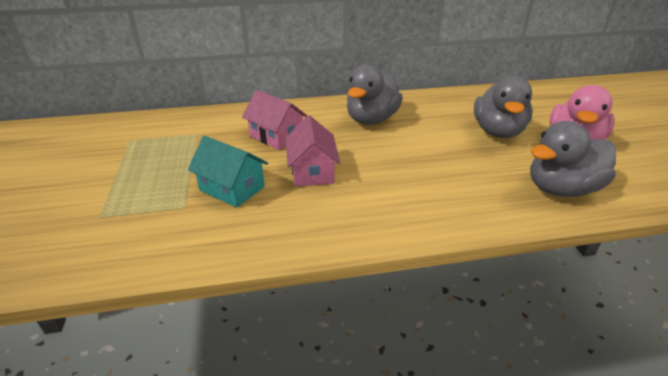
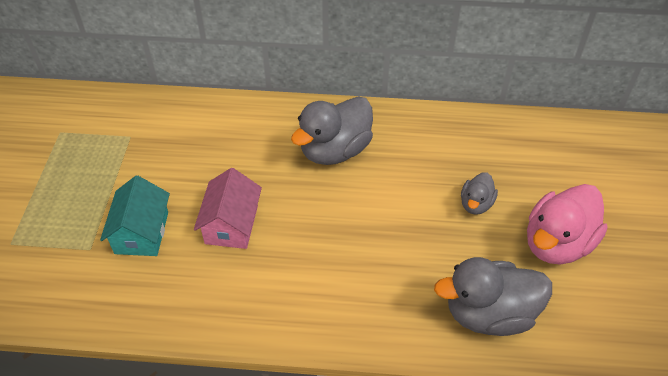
camera: 15 degrees right, 15 degrees up
turquoise house [188,136,268,208] -> turquoise house turned 45 degrees clockwise [100,175,170,256]
pink house [242,90,308,150] -> none
grey duck [474,76,533,138] -> grey duck [461,172,498,215], size x0.52

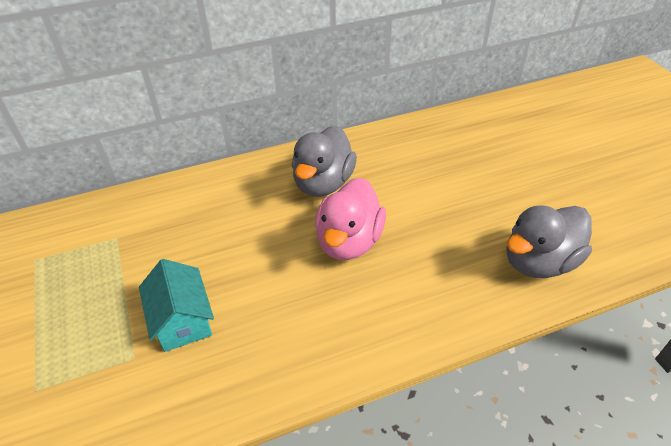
camera: 25 degrees left, 5 degrees down
pink house [194,168,262,249] -> none
grey duck [461,172,498,215] -> none
pink duck [527,184,608,264] -> pink duck moved to [315,178,386,260]

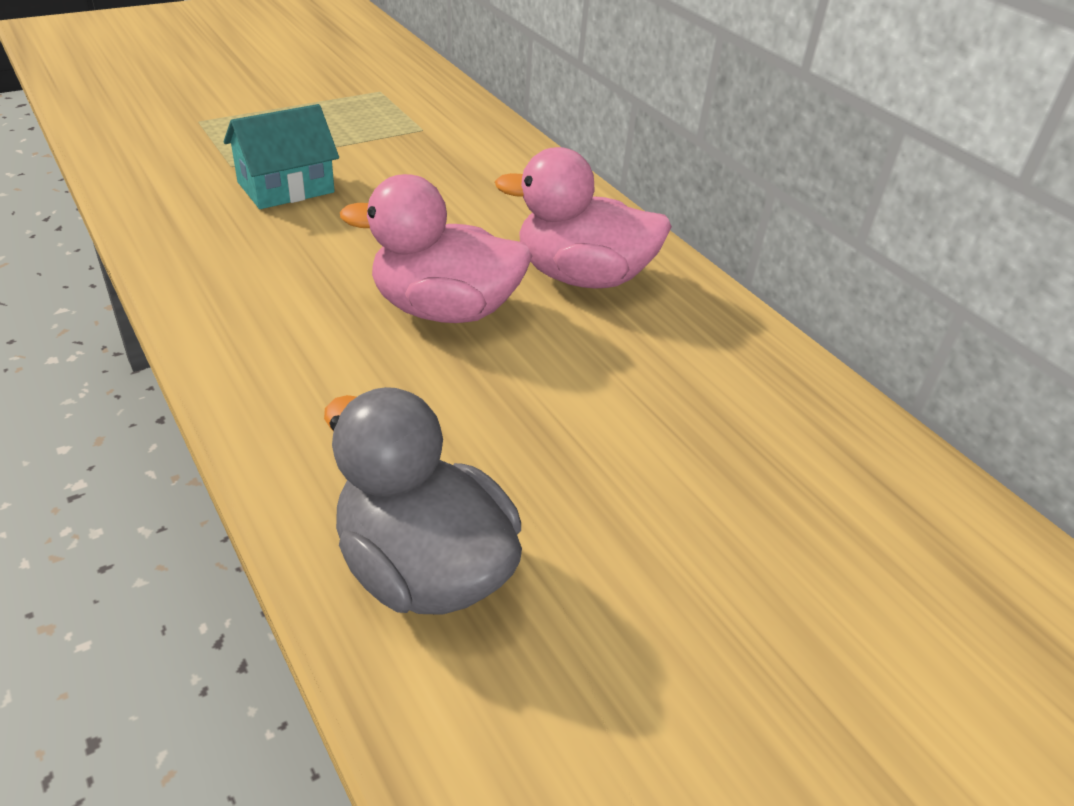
camera: 75 degrees right, 5 degrees down
grey duck [292,126,357,197] -> pink duck [495,147,672,289]

